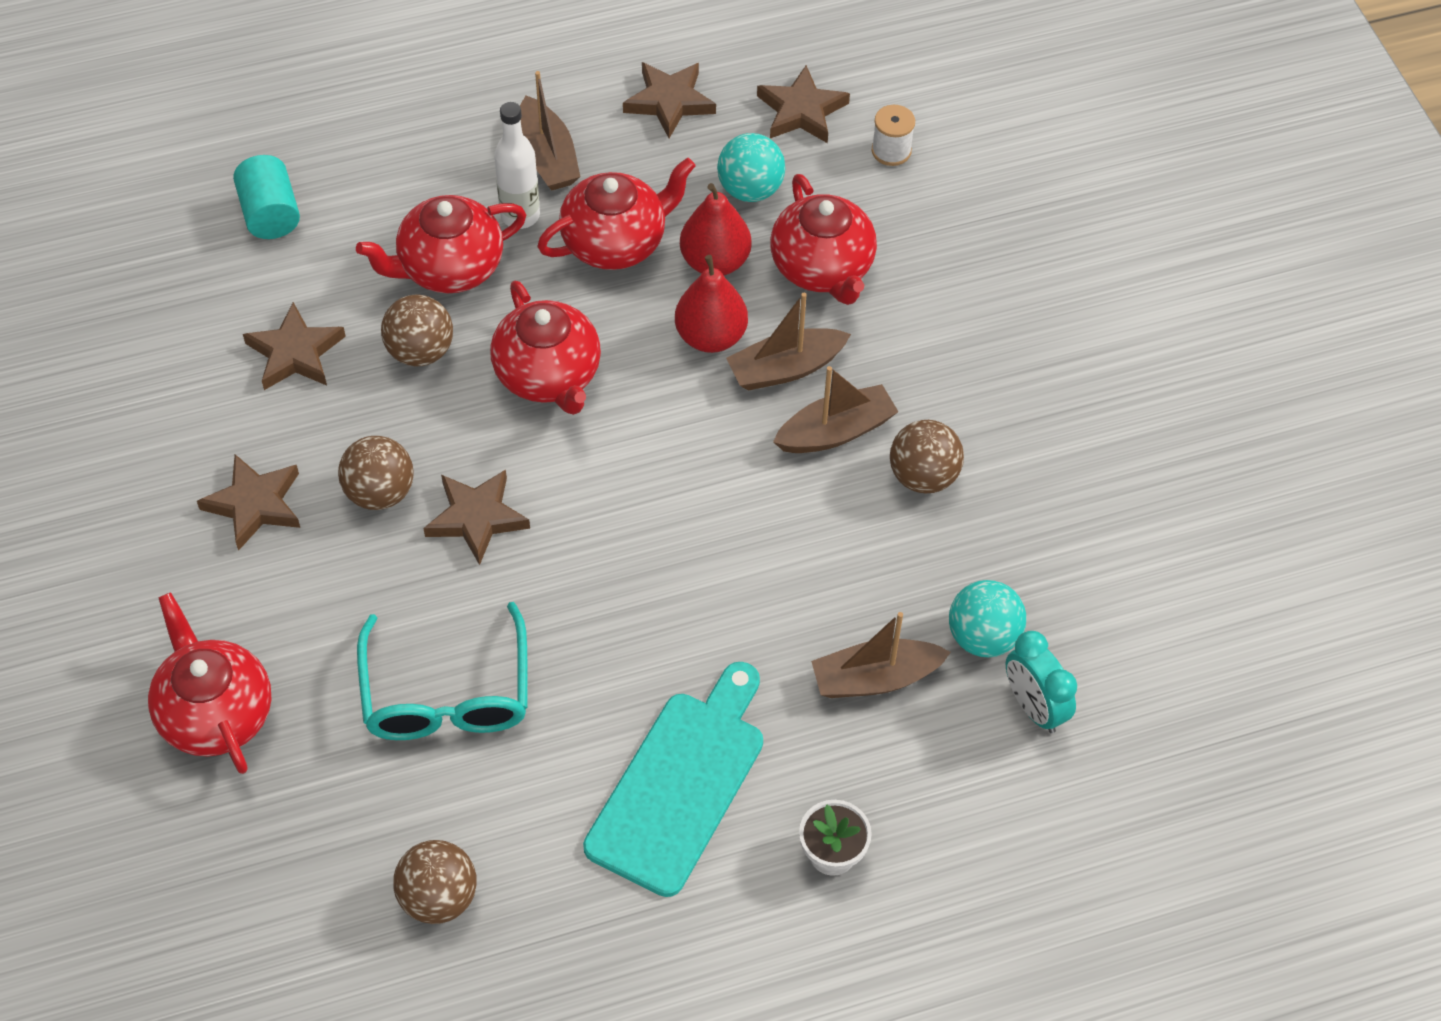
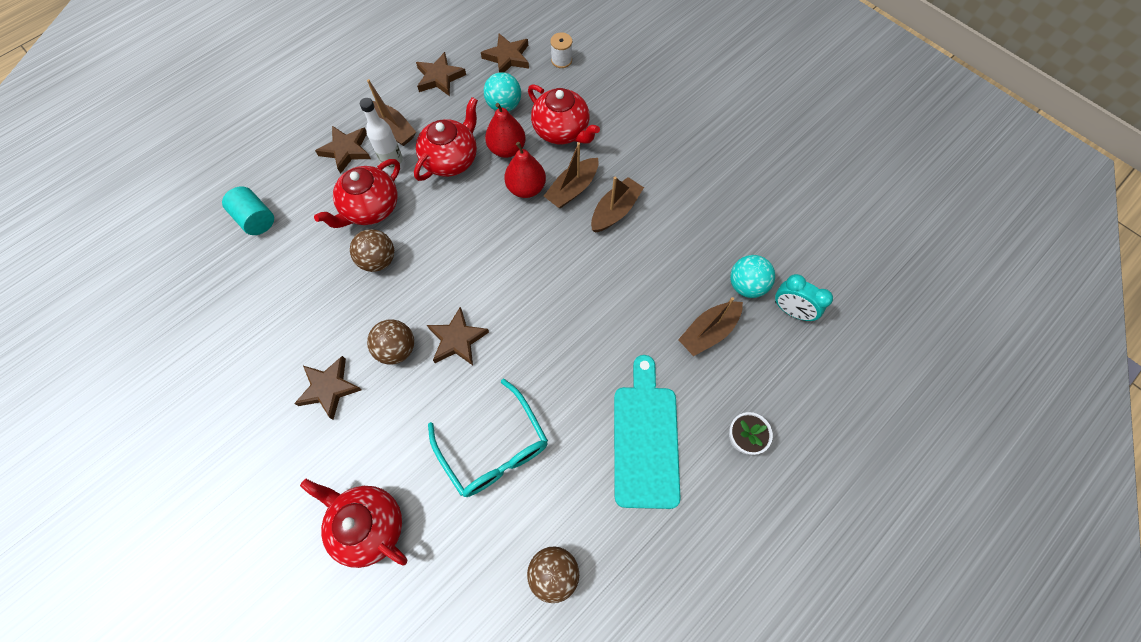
camera: 25 degrees left, 10 degrees up
brown star [243,302,346,390] -> brown star moved to [315,126,371,174]
red teapot [490,281,601,415] -> none
brown ball [890,420,964,493] -> none

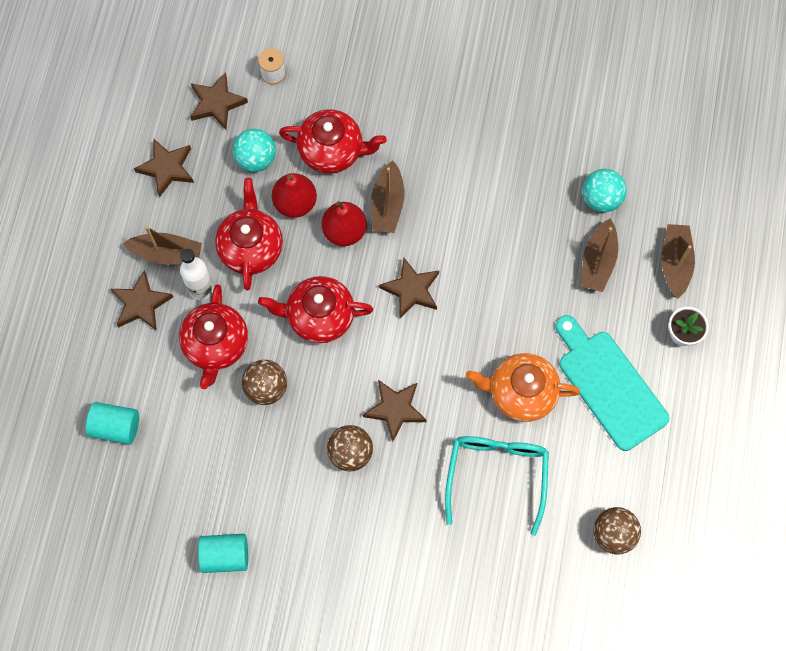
camera: 35 degrees left, 5 degrees up
brown star [294,356,362,420] -> brown star moved to [379,258,439,318]
red teapot [300,479,407,568] -> red teapot moved to [258,276,373,343]
turquoise glasses [428,379,548,497] -> turquoise glasses turned 105 degrees counterclockwise [445,436,549,536]
brown boat [591,177,644,232] -> brown boat moved to [661,224,695,299]
turquoise clock [775,274,833,321] -> none
none -> turquoise cylinder [198,534,248,573]
none -> orange teapot [466,353,580,422]

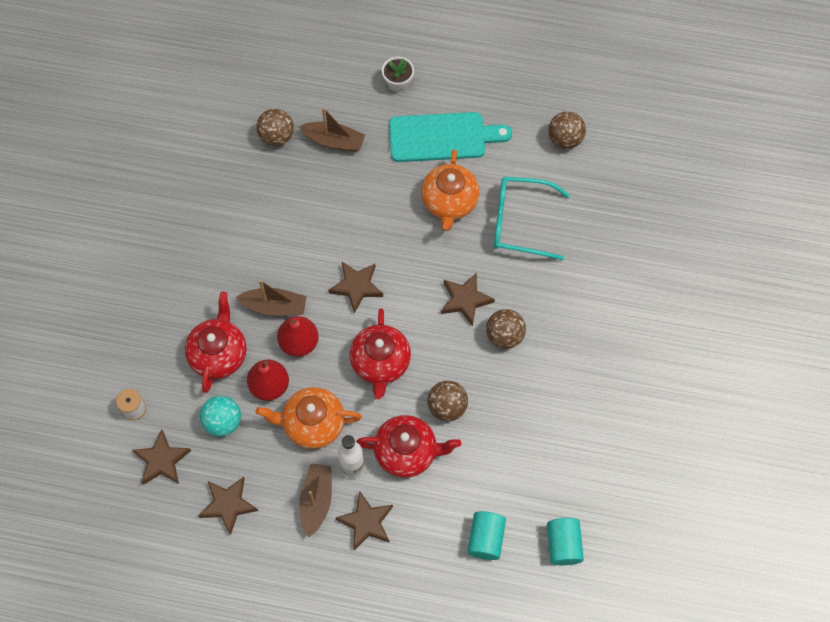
camera: 90 degrees left, 5 degrees down
turquoise cylinder [198,534,248,573] -> turquoise cylinder moved to [547,518,584,565]
red teapot [215,178,283,290] -> orange teapot [256,387,362,449]
turquoise cutting board [556,315,670,451] -> turquoise cutting board turned 150 degrees counterclockwise [389,112,512,162]
turquoise ball [583,169,627,212] -> brown ball [256,109,294,146]
brown boat [661,224,695,299] -> none

